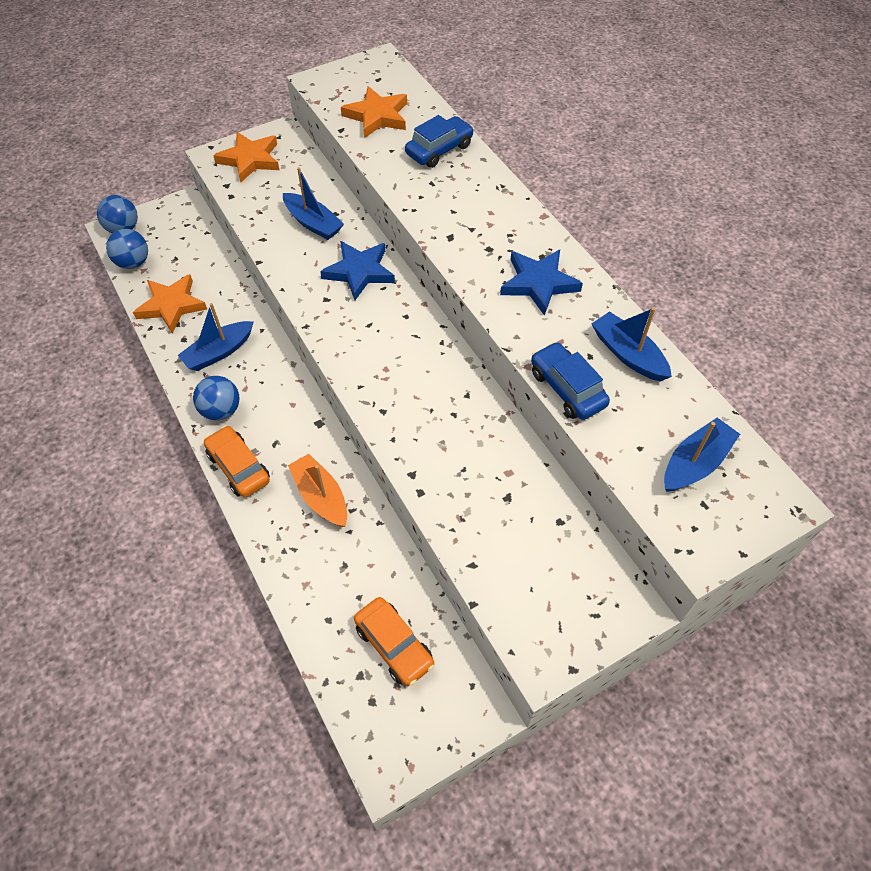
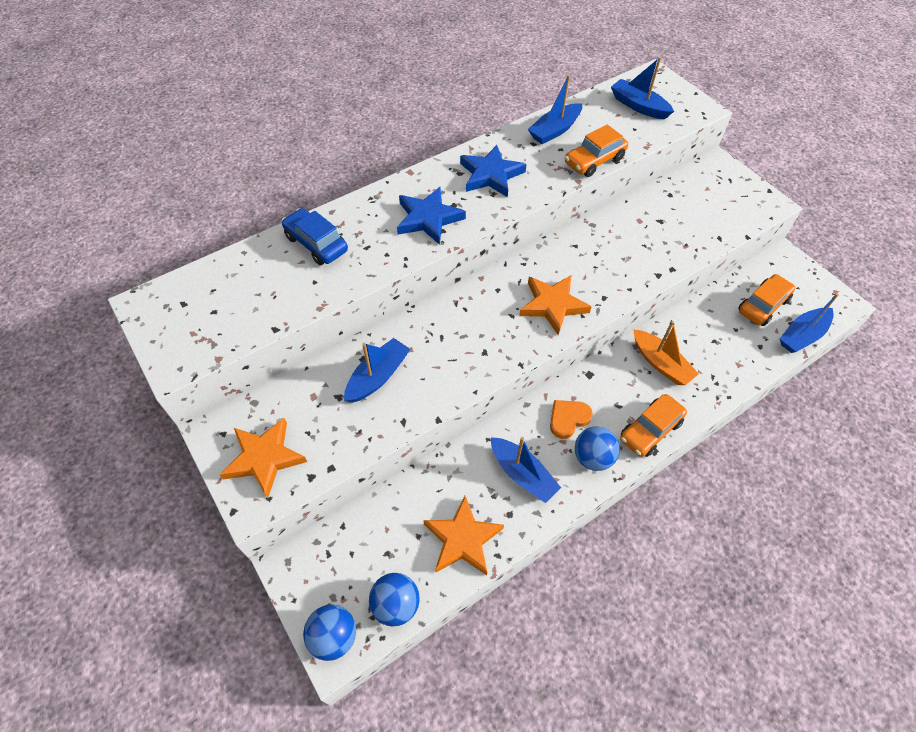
camera: 95 degrees left, 0 degrees up
orange boat [288,454,347,527] -> orange boat turned 90 degrees counterclockwise [633,321,699,385]
blue star [320,241,395,300] -> blue star moved to [397,187,466,245]
orange star [341,86,407,138] -> orange star moved to [519,275,592,335]
blue car [531,342,610,420] -> orange car [565,124,628,177]
none -> orange heart [550,400,593,439]
none -> blue boat [780,293,839,353]

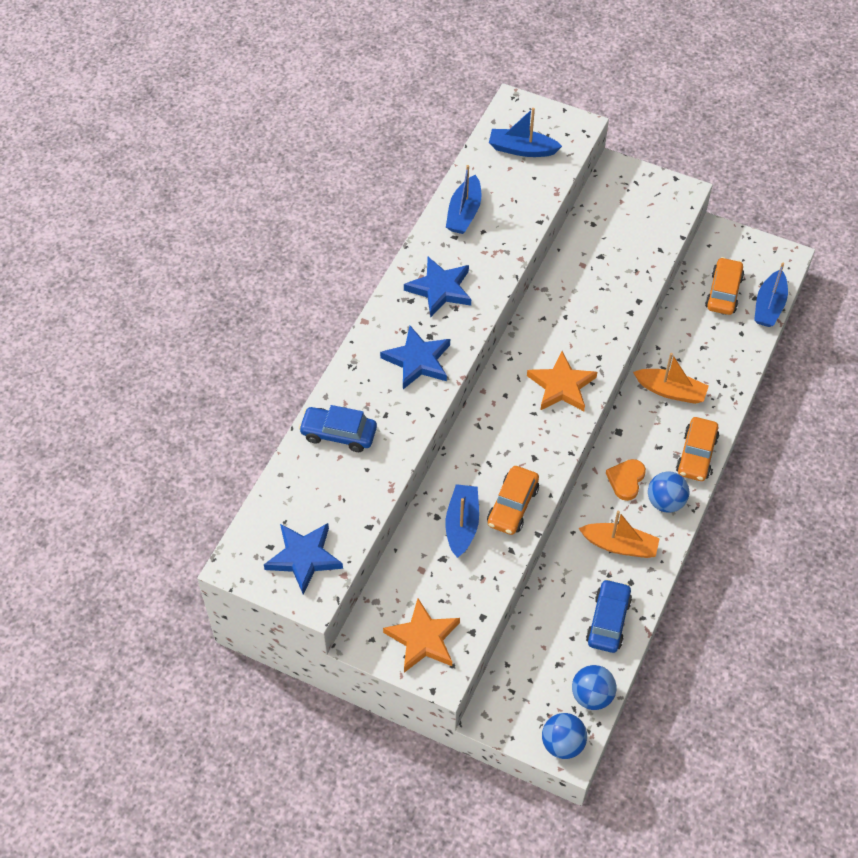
camera: 30 degrees left, 0 degrees up
orange star [423,496,504,576] -> blue car [586,579,632,653]
blue boat [491,437,561,503] -> orange boat [578,511,660,558]
orange car [565,124,628,177] -> orange car moved to [487,466,539,535]
none -> blue star [264,523,343,594]

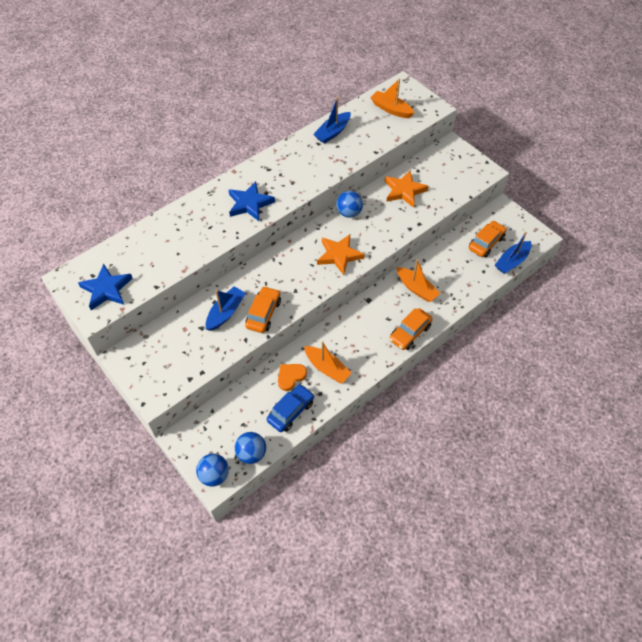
camera: 25 degrees right, 0 degrees up
blue car [299,405,377,452] -> none
orange star [383,599,460,673] -> orange star moved to [385,171,429,208]
blue star [404,257,471,317] -> none
orange car [487,466,539,535] -> orange car turned 150 degrees clockwise [245,286,281,333]
blue boat [489,108,562,157] -> orange boat [370,78,414,118]
orange heart [606,459,646,501] -> orange heart moved to [278,364,307,391]
blue ball [648,471,689,513] -> blue ball moved to [336,191,363,218]

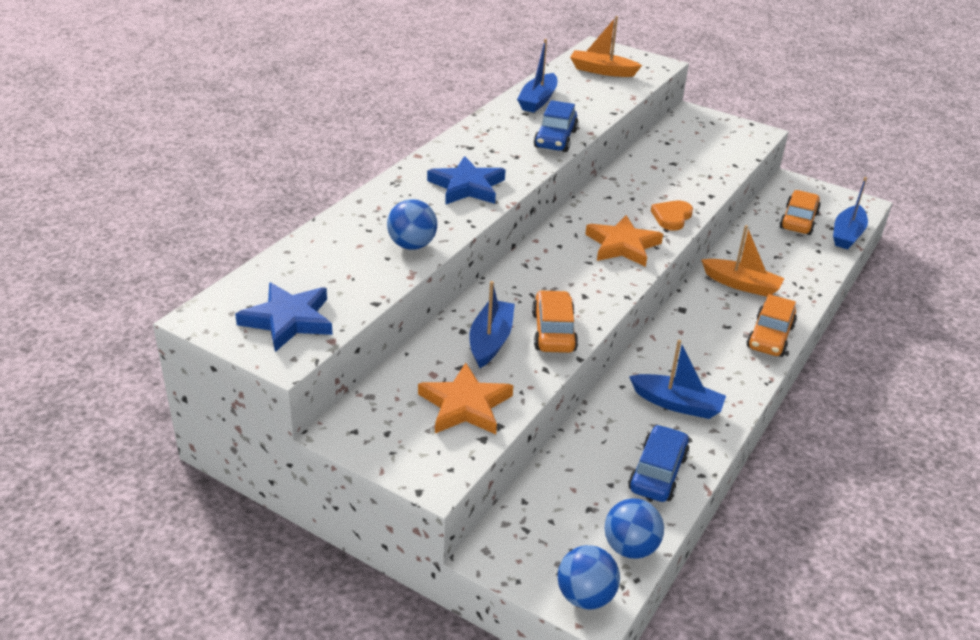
camera: 20 degrees left, 20 degrees down
orange heart [278,364,307,391] -> orange heart moved to [651,200,693,231]
orange boat [304,341,352,383] -> blue boat [629,340,726,419]
blue ball [336,191,363,218] -> blue ball moved to [387,199,437,250]
orange star [385,171,429,208] -> orange star moved to [418,363,513,434]
none -> blue car [534,100,579,152]

